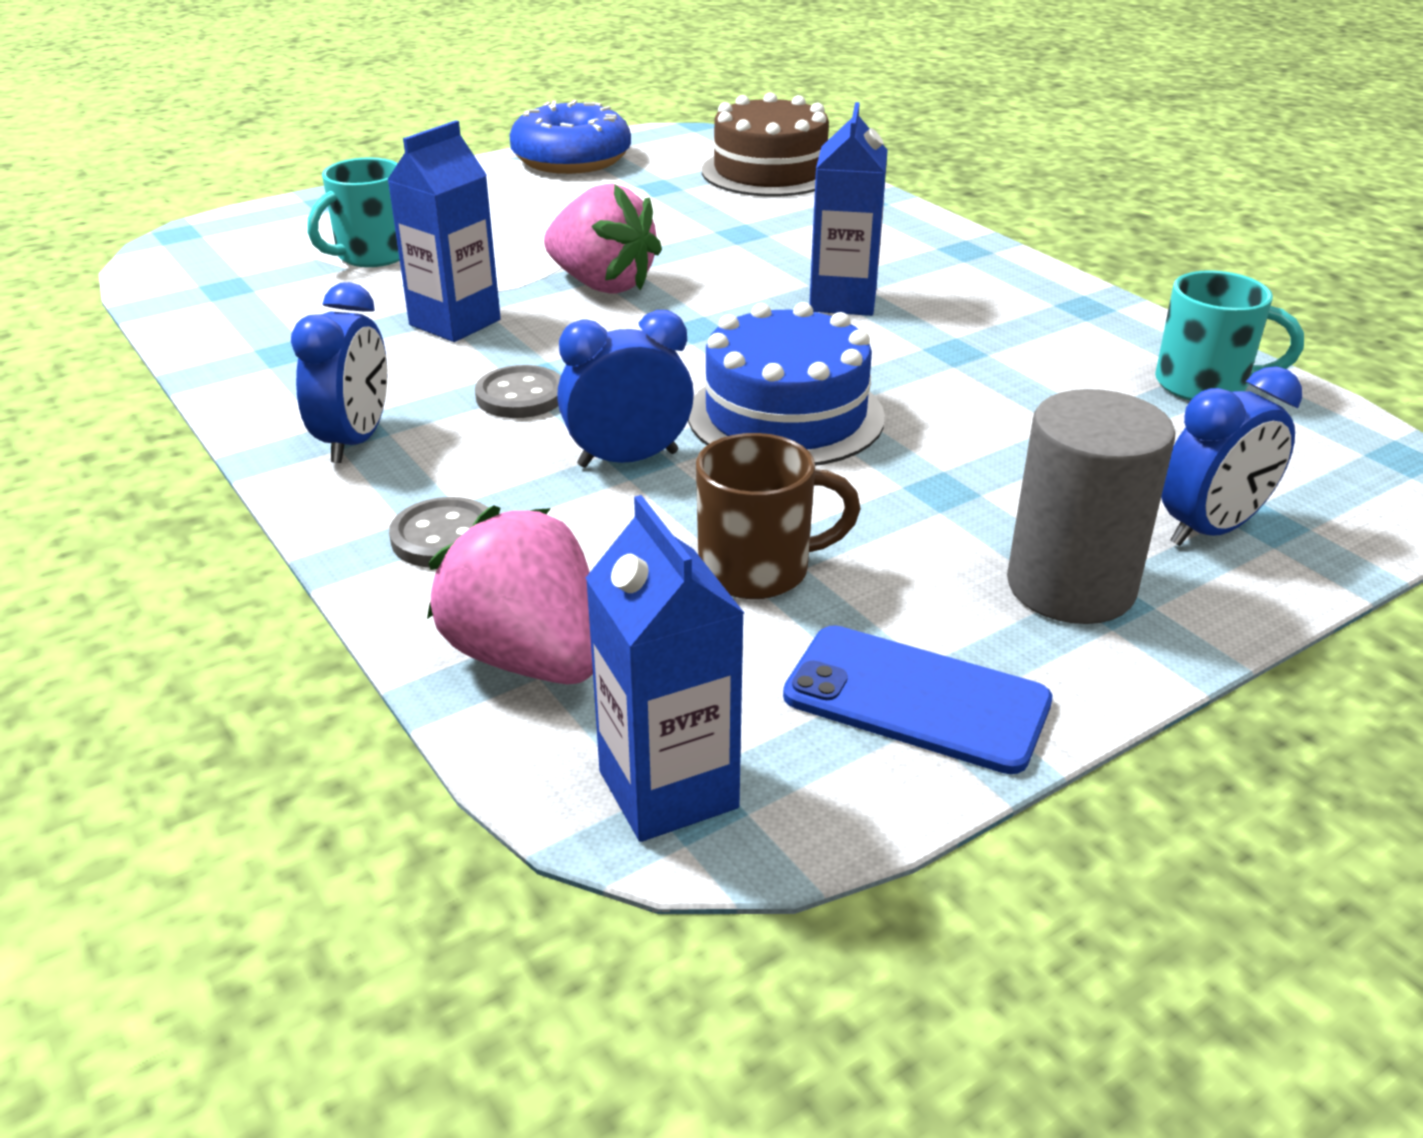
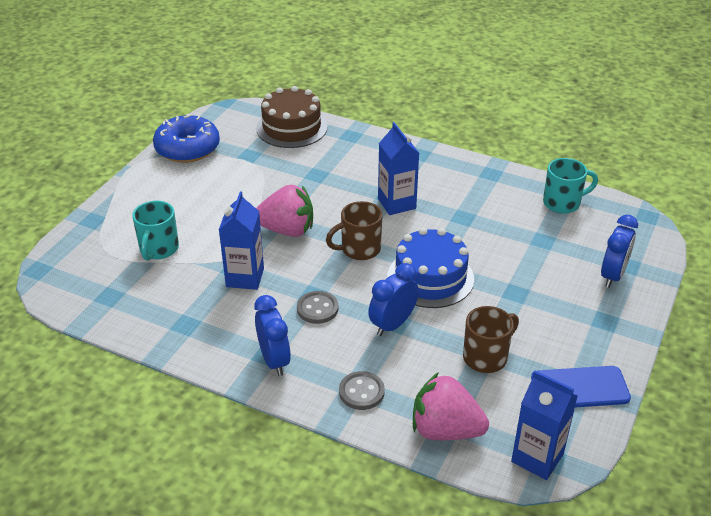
camera: 30 degrees left, 5 degrees up
grey cylinder [1007,389,1175,624] -> none
none -> brown mug [326,201,382,260]

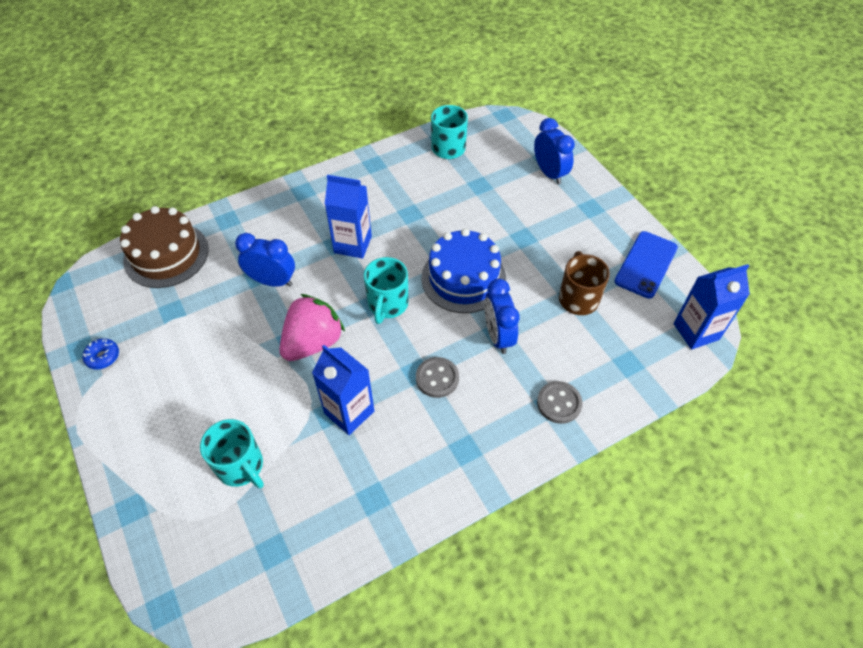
camera: 55 degrees left, 15 degrees up
blue donut [153,114,220,163] -> blue donut [83,338,119,370], size x0.42
blue clock [254,295,291,376] -> blue clock moved to [235,233,295,287]
brown mug [326,201,382,260] -> turquoise mug [364,257,409,324]
pink strawberry [413,372,489,440] -> none

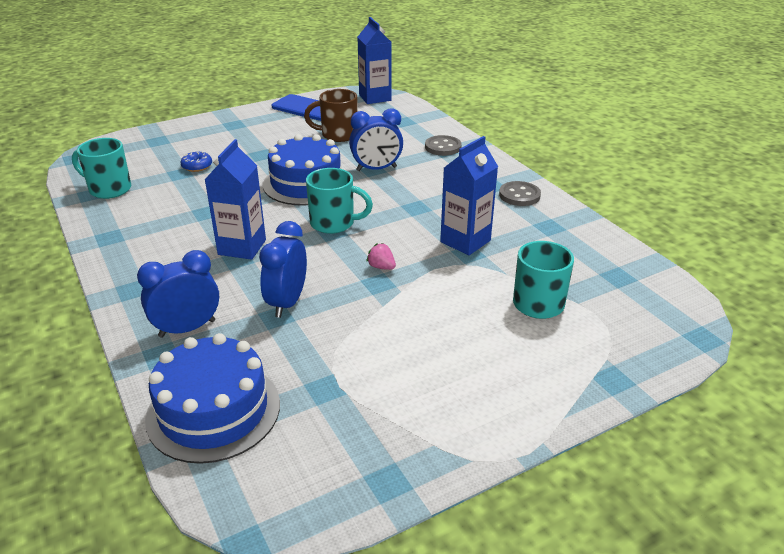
camera: 90 degrees left, 20 degrees down
blue donut [83,338,119,370] -> blue donut moved to [181,152,212,172]
brown cake [120,206,209,288] -> blue cake [145,333,280,464]
pink strawberry [280,294,345,361] -> pink strawberry [366,243,396,270], size x0.40
grey button [416,357,459,398] -> grey button moved to [499,181,541,206]
blue clock [534,118,575,185] -> blue clock moved to [137,250,219,338]

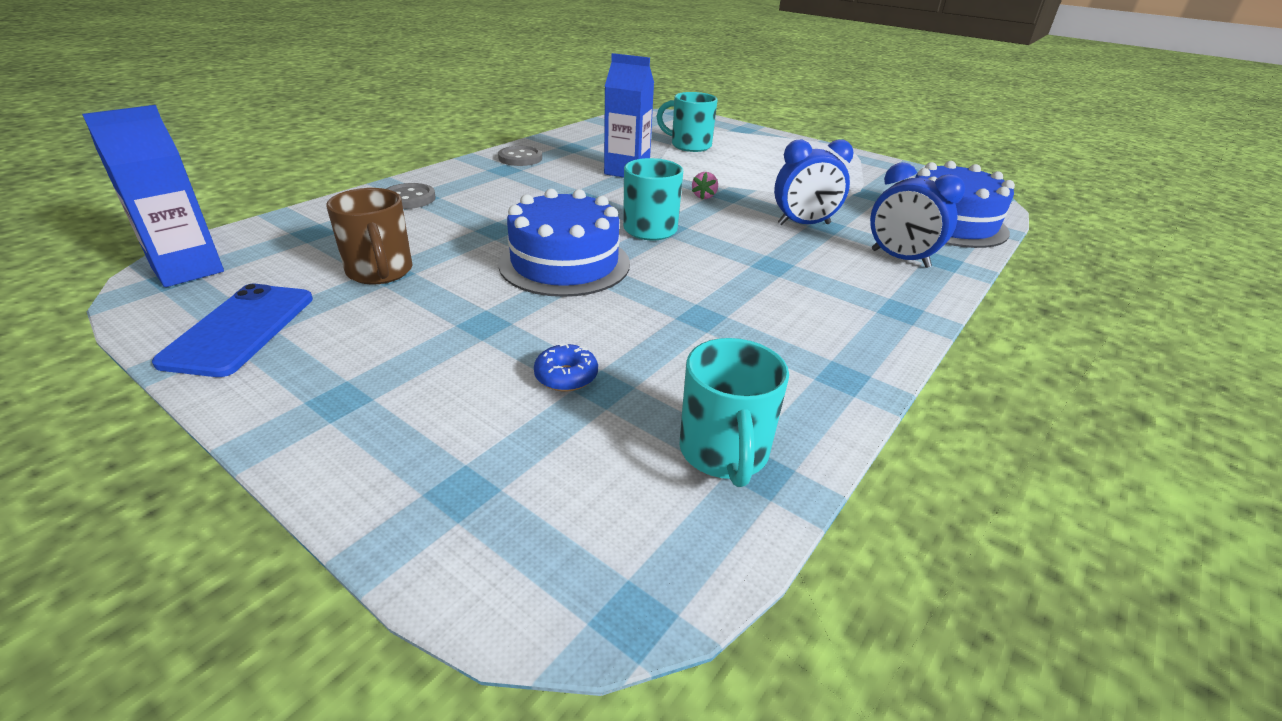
camera: 115 degrees left, 0 degrees up
blue carton [204,139,266,260] -> none
blue clock [349,109,403,171] -> none

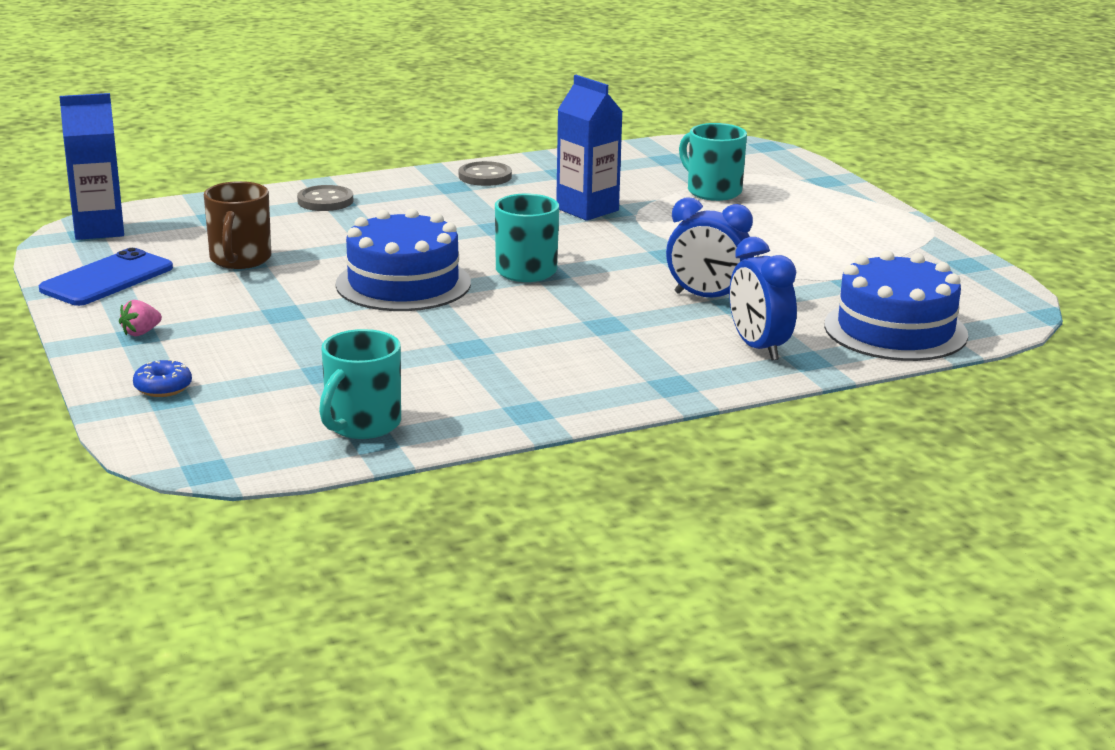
camera: 30 degrees right, 10 degrees down
blue donut [534,343,598,392] -> blue donut moved to [133,359,192,397]
pink strawberry [692,172,718,199] -> pink strawberry moved to [119,300,162,336]

